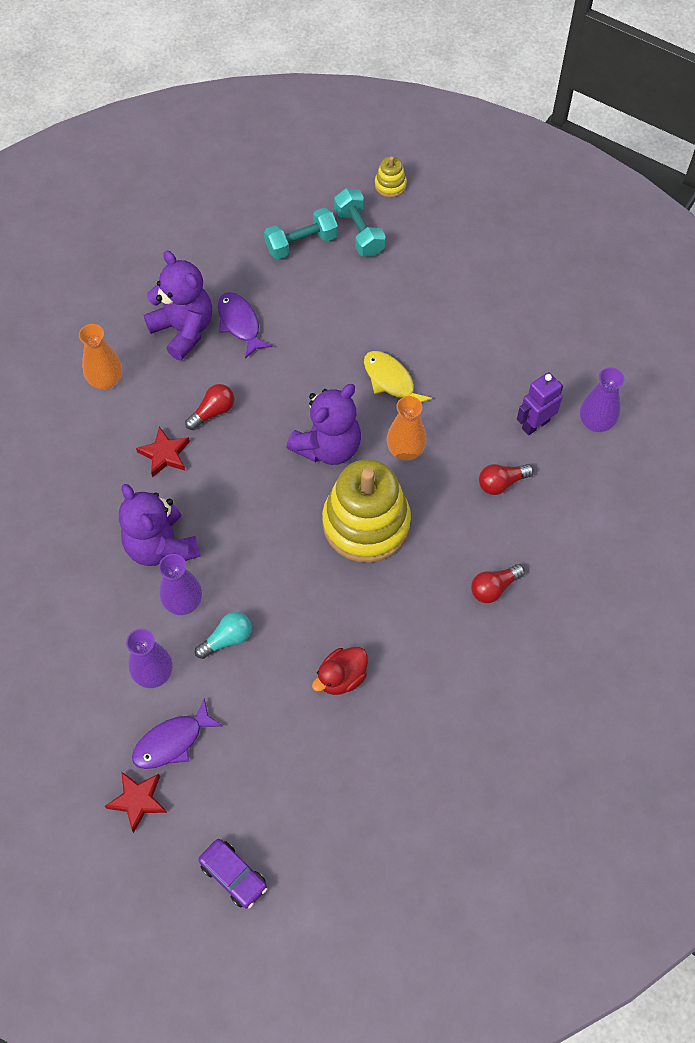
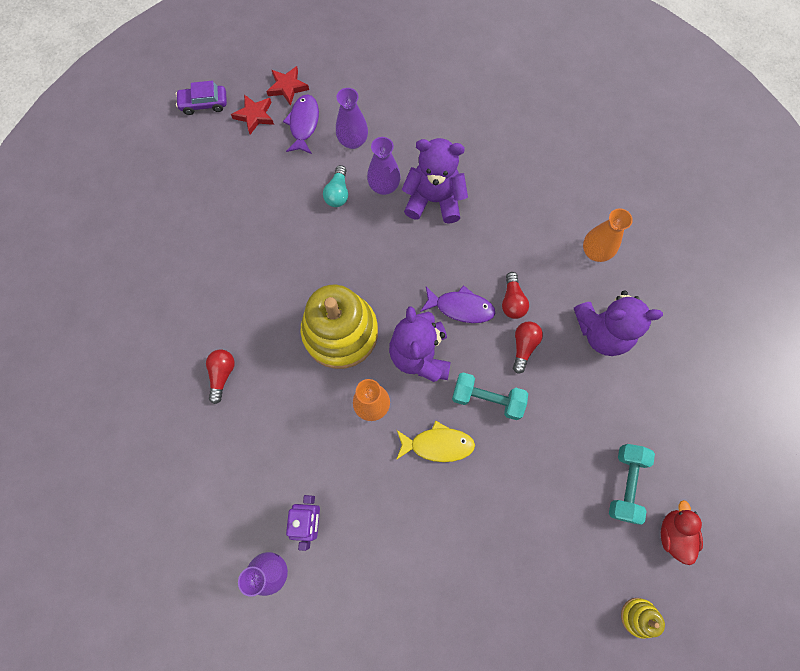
camera: 130 degrees right, 10 degrees up
red star [136,427,190,477] -> red star moved to [231,94,274,134]
purple fish [218,292,273,359] -> purple fish moved to [420,285,495,323]
red duck [312,647,368,695] -> red duck moved to [661,500,703,565]
turquoise dumbbell [334,188,386,257] -> turquoise dumbbell moved to [452,373,528,420]
red light bulb [479,464,534,495] -> red light bulb moved to [513,321,543,374]

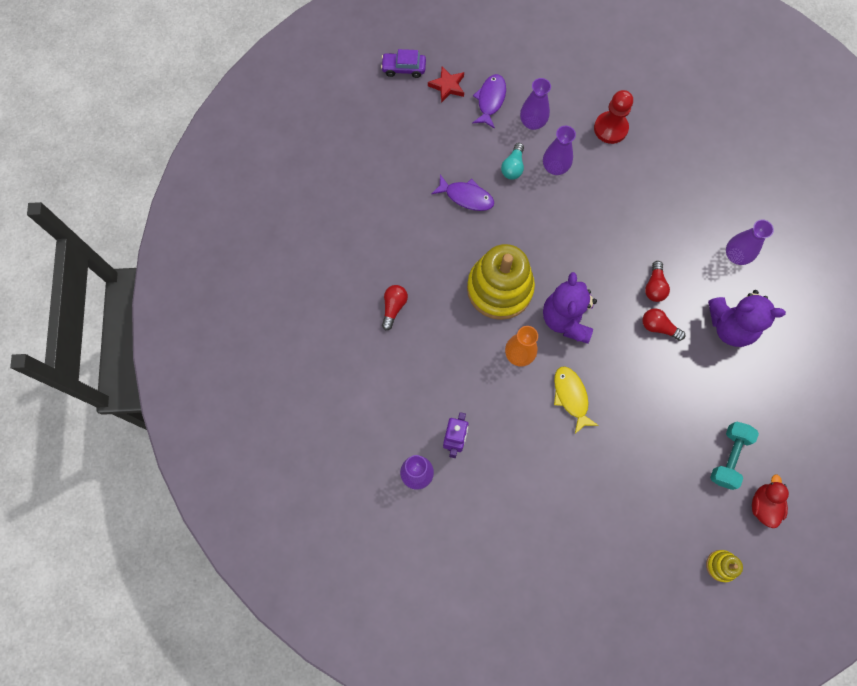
camera: 10 degrees right, 0 degrees up
red star [266,66,309,106] -> none
yellow fish [396,421,475,462] -> yellow fish turned 120 degrees counterclockwise [554,366,599,434]
purple teddy bear [402,138,468,224] -> none
purple fish [420,285,495,323] -> purple fish moved to [431,175,494,211]
turquoise dumbbell [452,373,528,420] -> none
red light bulb [513,321,543,374] -> red light bulb turned 90 degrees counterclockwise [642,308,685,341]
orange vase [583,208,633,262] -> purple vase [726,219,774,265]
none -> red pawn [594,90,633,144]

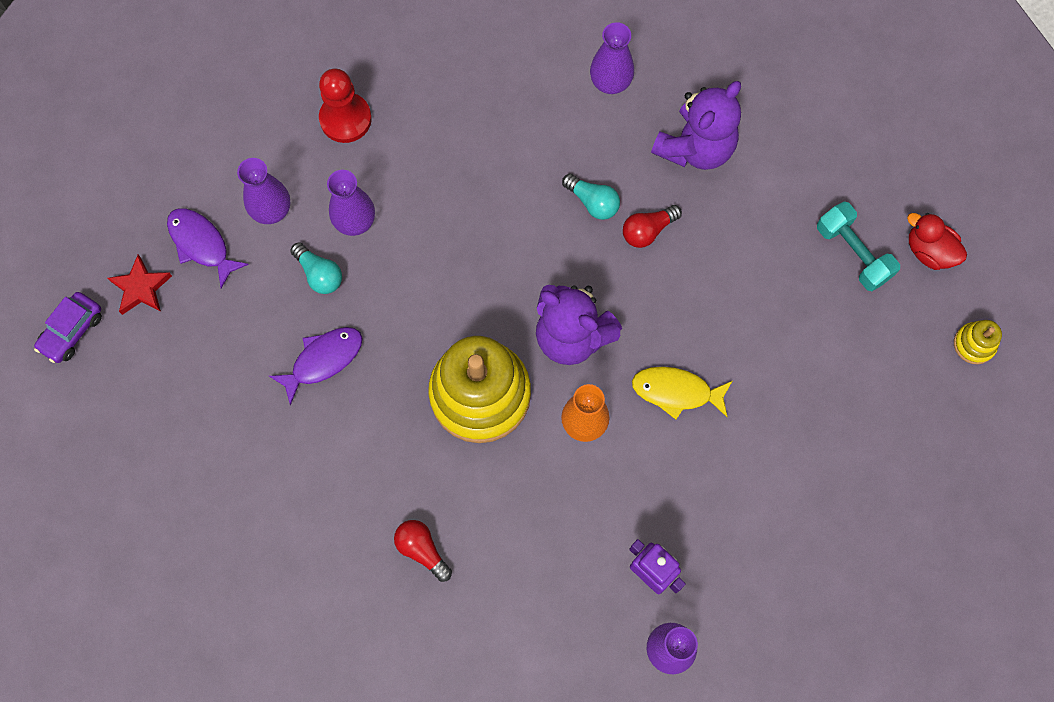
camera: 60 degrees left, 0 degrees up
red light bulb [645,261,670,302] -> turquoise light bulb [562,174,620,220]

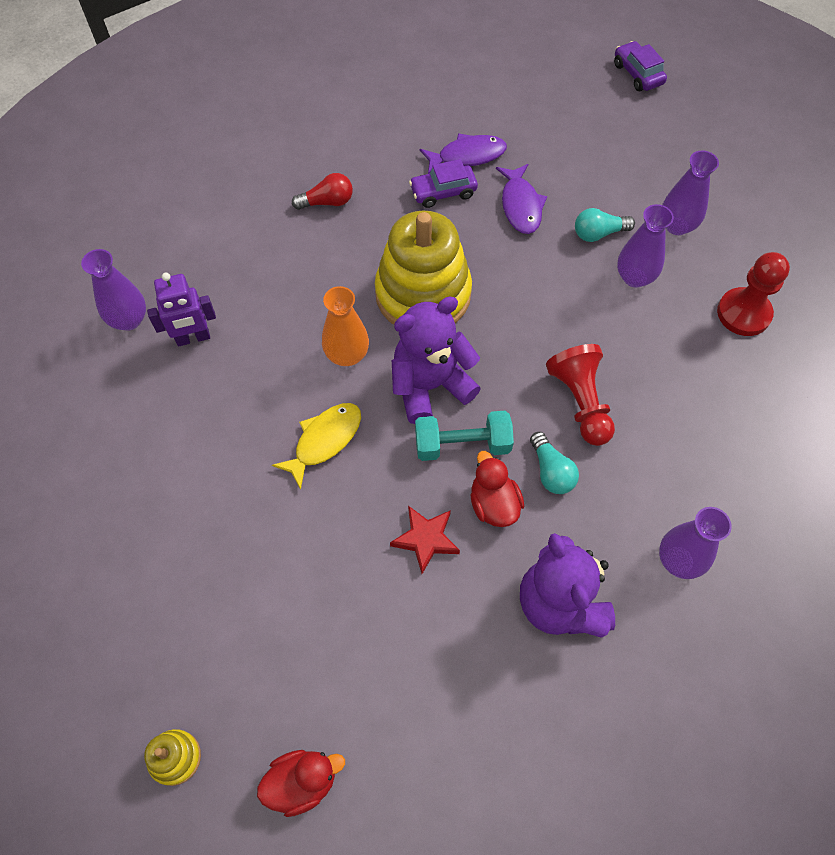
camera: 120 degrees right, 10 degrees down
red star [107,255,172,315] -> red star moved to [390,506,460,574]
purple fish [167,208,249,288] -> purple fish moved to [420,133,507,174]
turquoise light bulb [562,174,620,220] -> turquoise light bulb turned 90 degrees counterclockwise [530,432,579,494]
red light bulb [623,205,682,248] -> red duck [471,451,524,527]
turquoise dumbbell [817,202,900,291] -> turquoise dumbbell moved to [415,411,514,461]
none -> purple car [409,159,478,208]
none -> red pawn [546,344,615,446]

